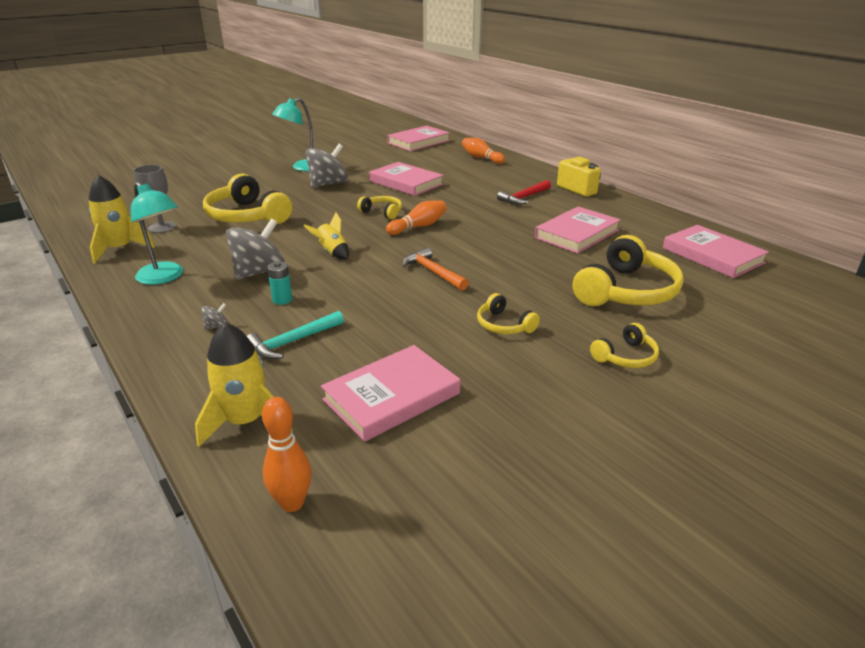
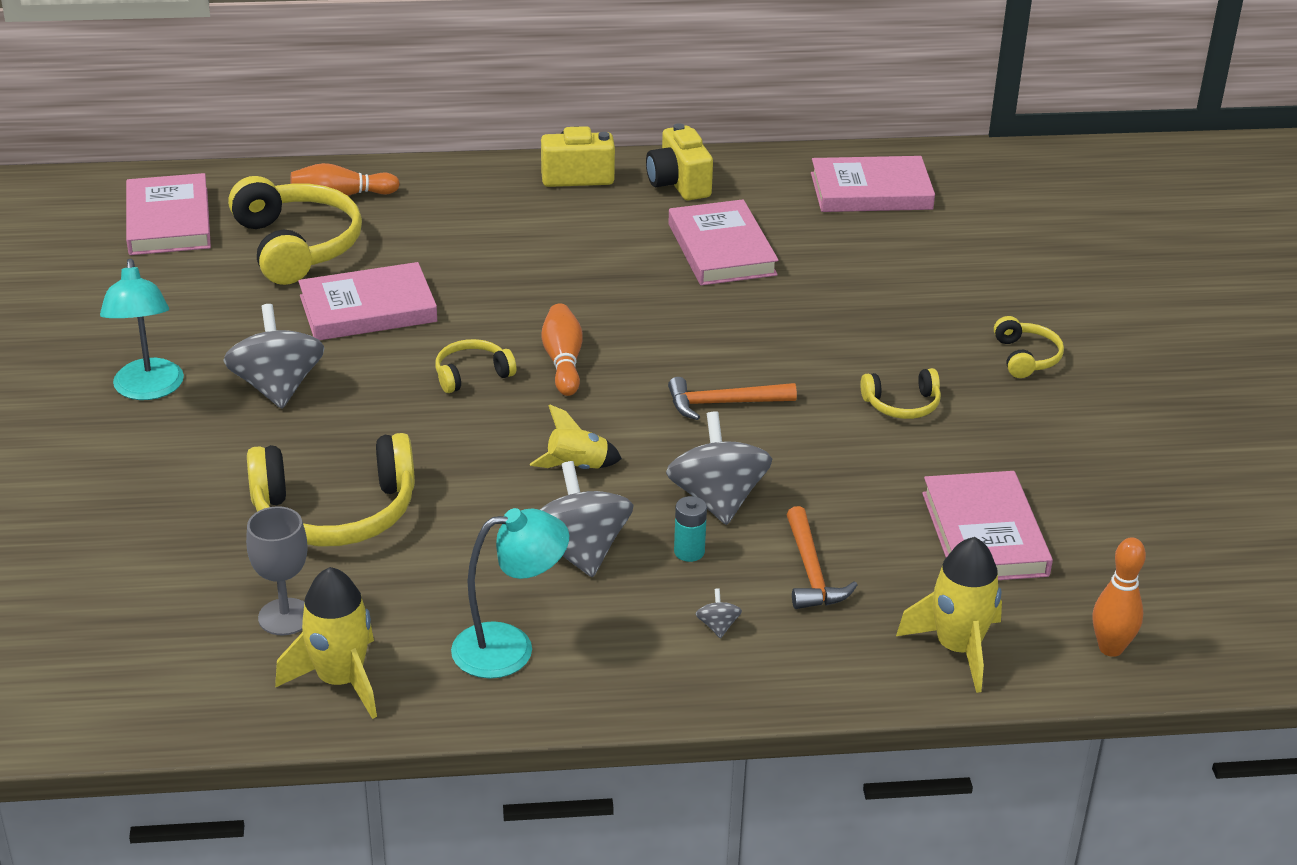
camera: 60 degrees left, 5 degrees up
turquoise hammer [247,311,344,359] -> orange hammer [786,506,857,609]
red hammer [497,180,551,204] -> none
yellow headphones [573,235,684,306] -> yellow headphones moved to [228,176,362,285]
none -> yellow camera [646,123,713,201]
none -> grey spinning top [666,411,772,525]

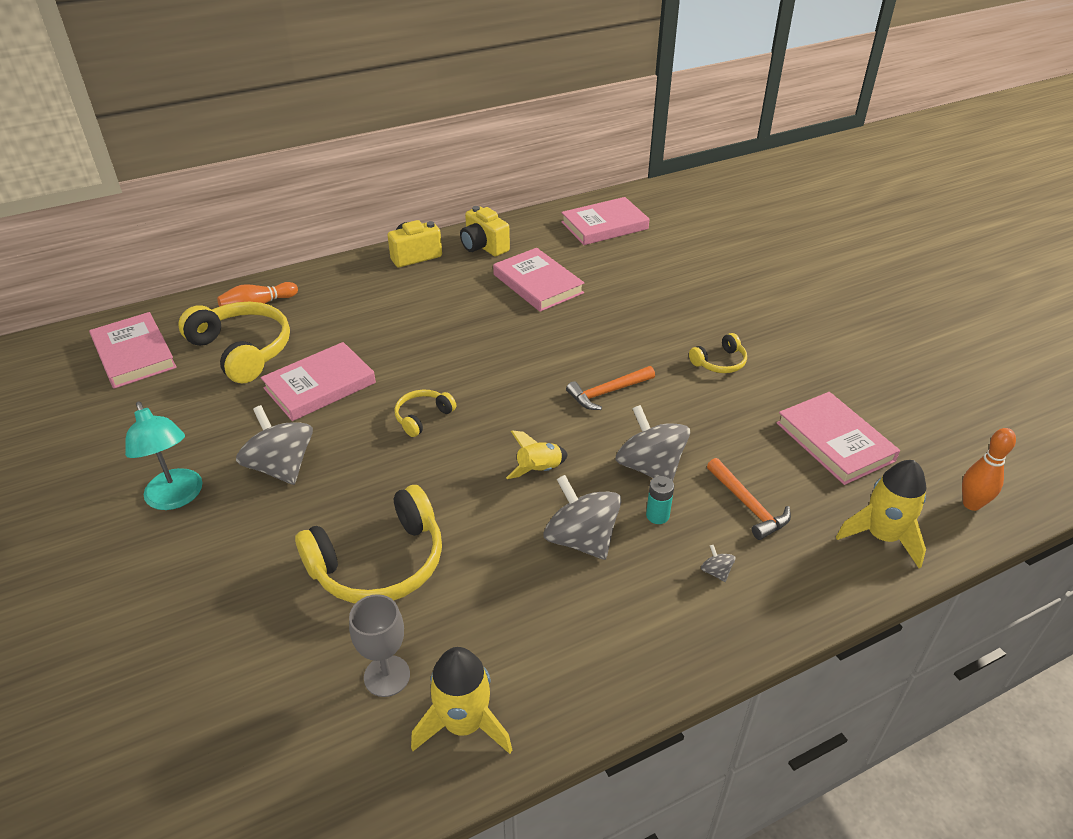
camera: 20 degrees left, 5 degrees up
turquoise lamp [451,508,569,679] -> none
orange bowling pin [541,303,583,396] -> none
yellow headphones [994,316,1064,378] -> none

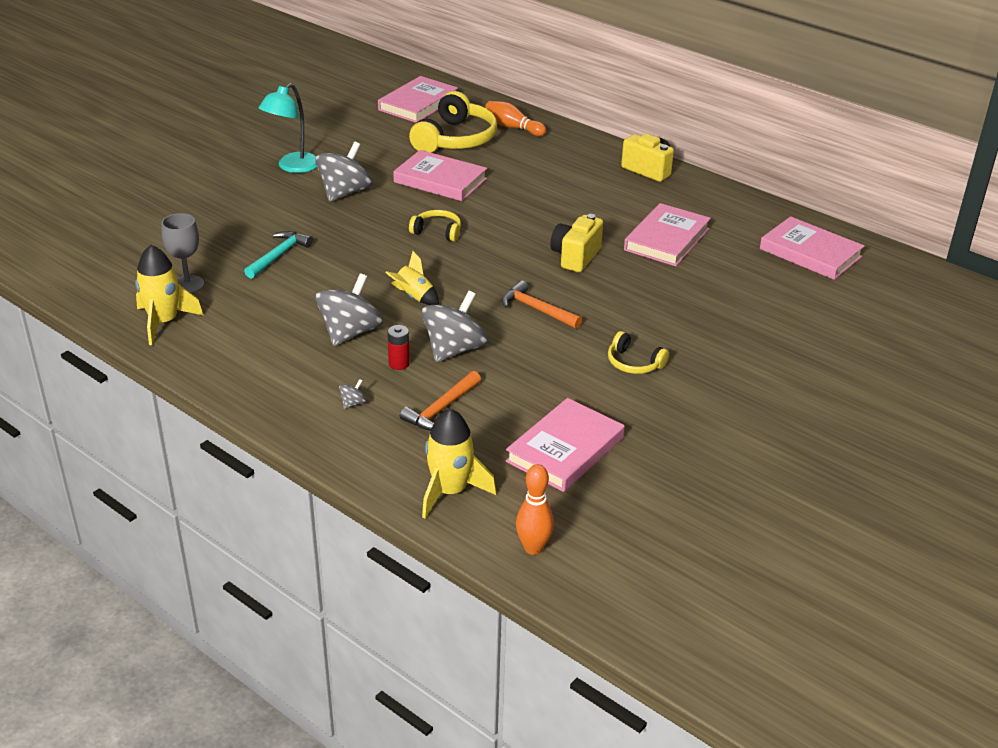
camera: 65 degrees right, 5 degrees down
yellow headphones [295,485,442,603] -> turquoise hammer [244,231,313,279]
yellow camera [460,206,510,256] -> yellow camera moved to [550,214,603,272]
turquoise battery [646,476,674,524] -> red battery [387,325,410,370]

